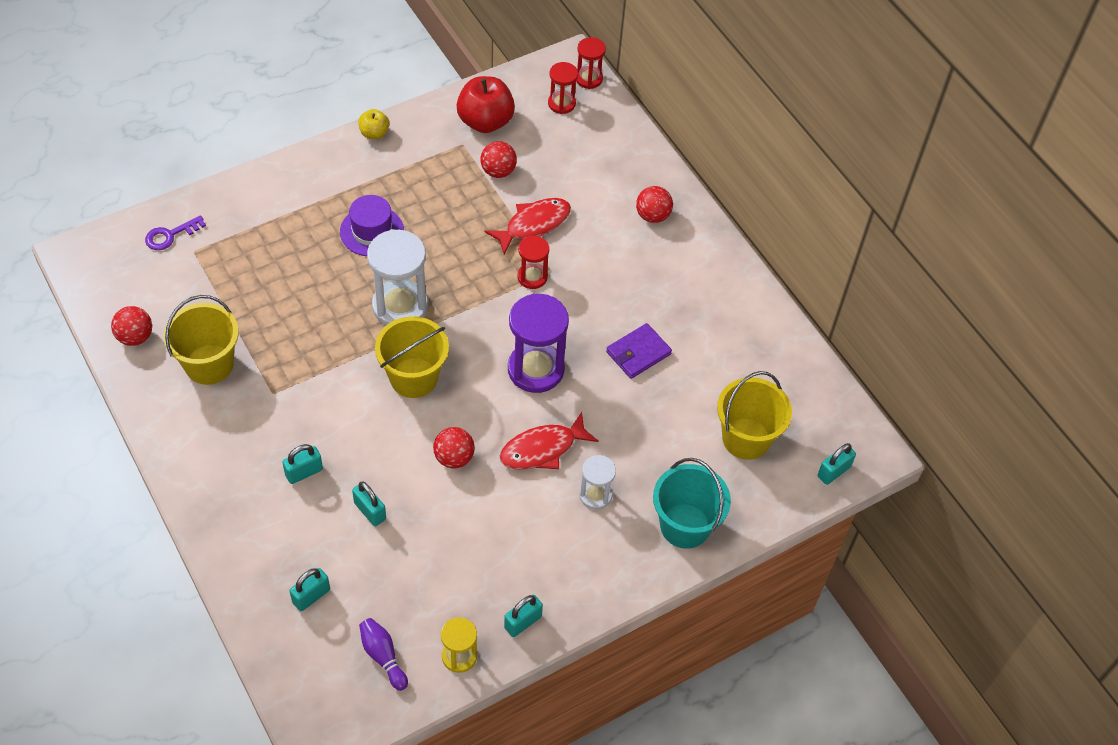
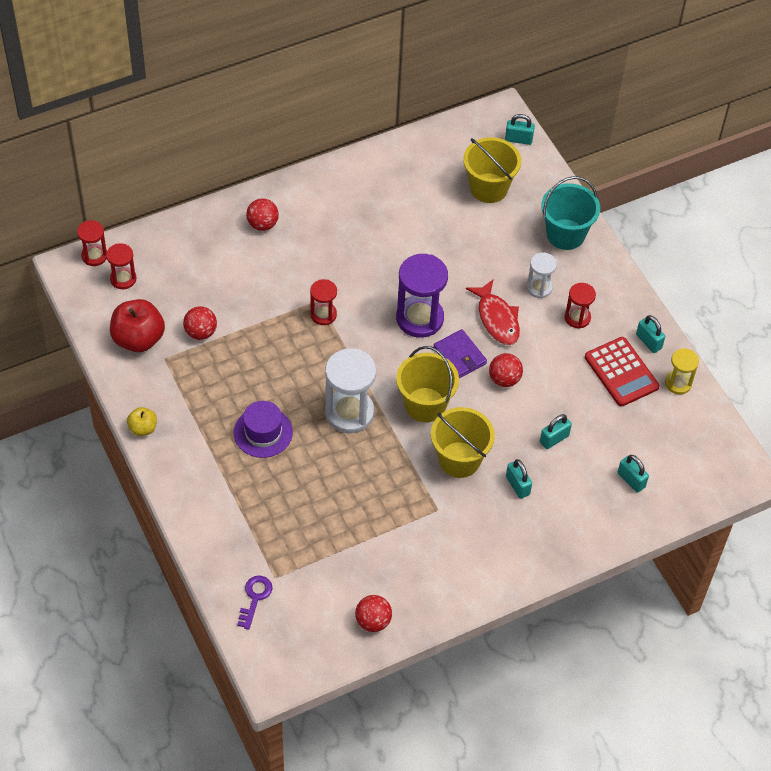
camera: 85 degrees left, 0 degrees up
purple key [145,216,206,250] -> purple key turned 135 degrees counterclockwise [237,576,273,630]
yellow bucket [163,295,239,385] -> yellow bucket moved to [431,407,495,478]
purple bowling pin [359,618,408,691] -> none
red fish [485,198,571,254] -> none
purple wallet [606,323,672,379] -> purple wallet moved to [433,329,487,378]
turquoise padlock [818,443,856,485] -> turquoise padlock turned 45 degrees counterclockwise [505,114,535,145]
none -> red hourglass [565,283,596,329]
none -> red calculator [585,337,660,407]

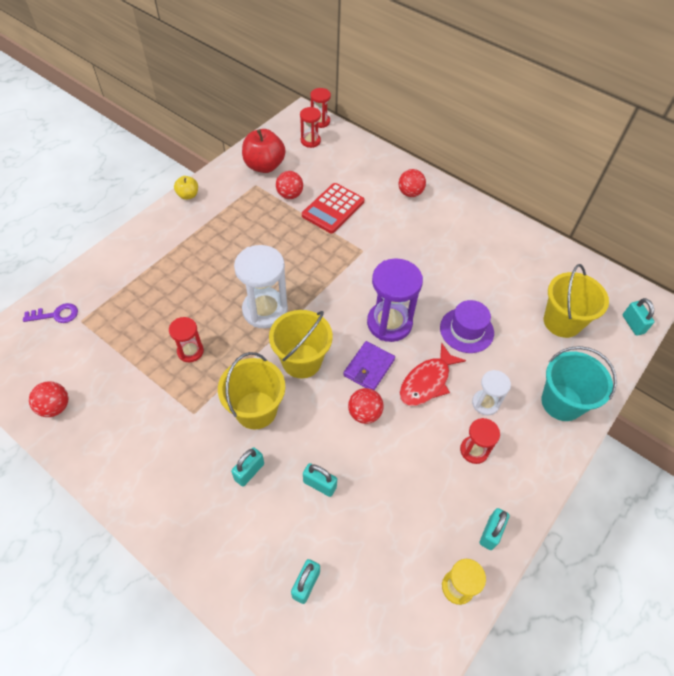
camera: 65 degrees right, 0 degrees up
purple hat [234,401,293,458] -> purple hat moved to [440,300,494,353]
red hourglass [310,279,337,325] -> red hourglass moved to [169,317,204,363]
red calculator [585,337,660,407] -> red calculator moved to [302,183,364,233]

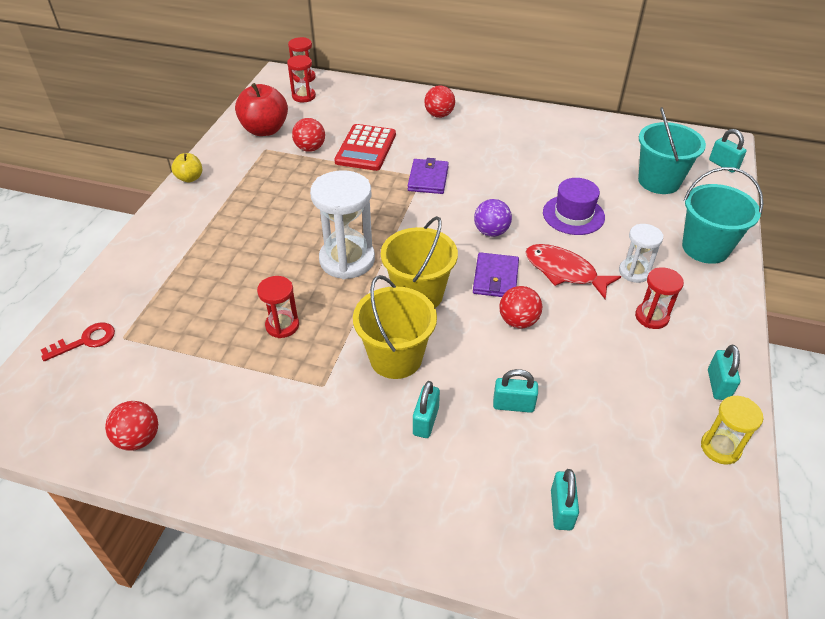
camera: 20 degrees left, 10 degrees down
purple key [23,303,78,323] -> red key [41,322,115,361]
purple hourglass [367,258,423,342] -> purple ball [474,199,512,237]
red fish [400,343,466,406] -> red fish turned 105 degrees clockwise [525,244,621,299]
yellow bucket [544,264,609,338] -> turquoise bucket [638,107,706,194]
none -> purple wallet [407,158,449,194]

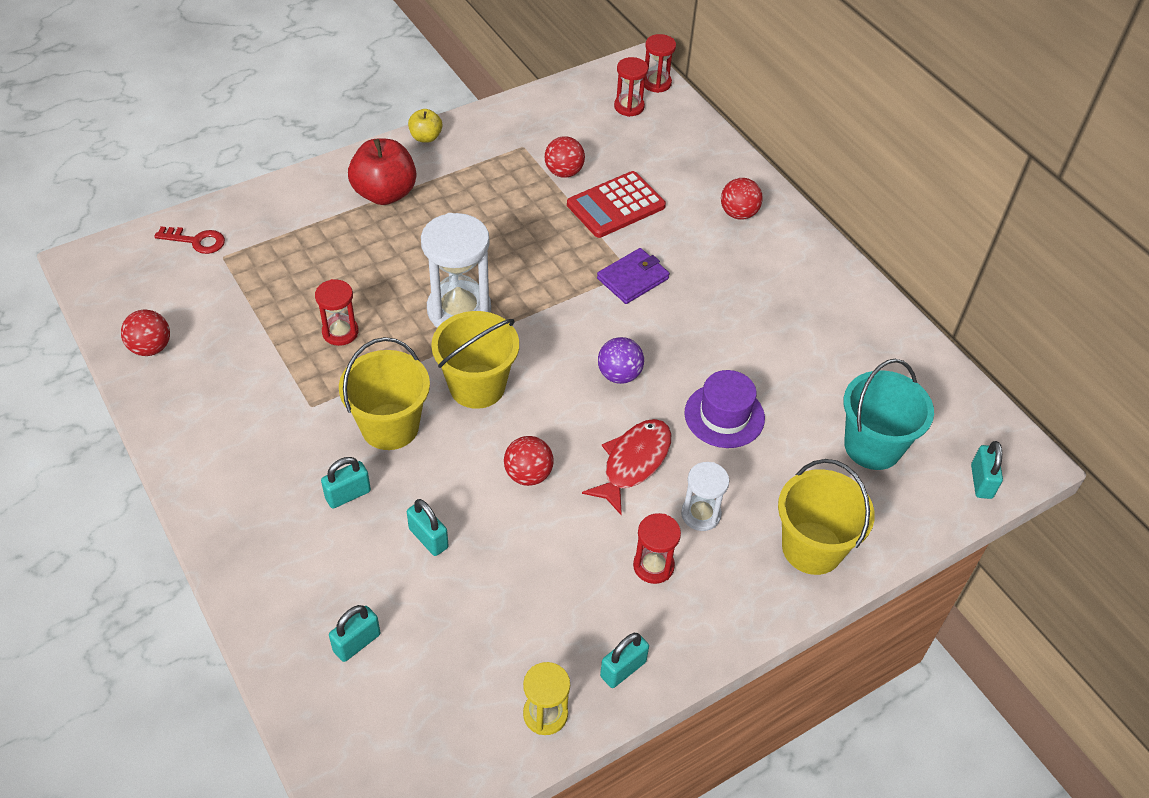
camera: 40 degrees right, 5 degrees up
red apple [235,83,288,136] -> red apple moved to [348,139,416,205]
purple wallet [473,252,519,297] -> none
red fish [525,244,621,299] -> red fish turned 45 degrees clockwise [582,419,671,515]
turquoise bucket [682,167,763,264] -> yellow bucket [778,459,875,575]

